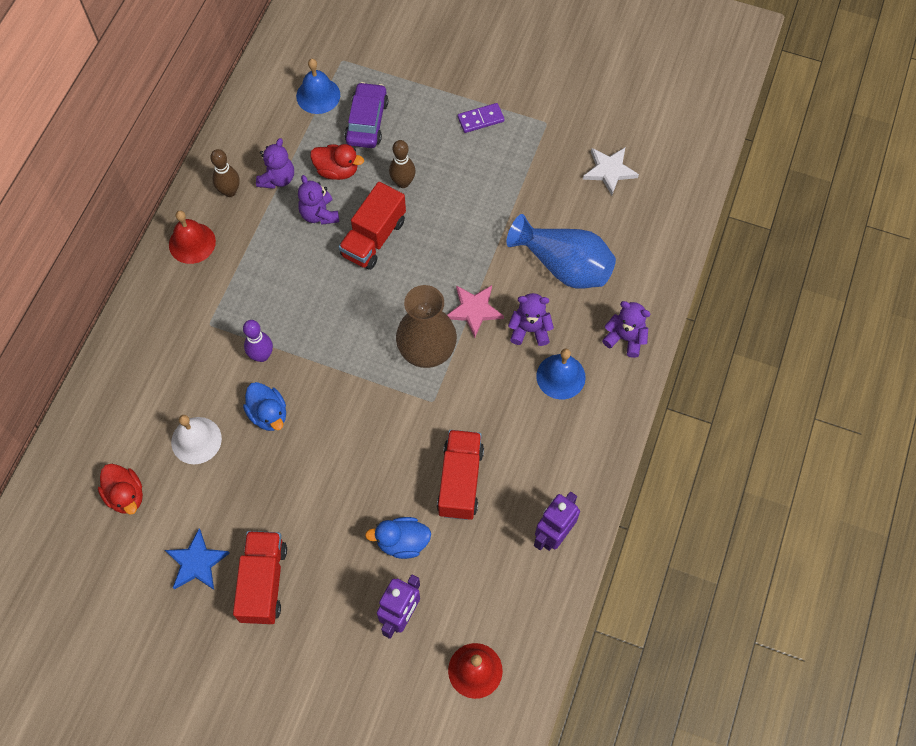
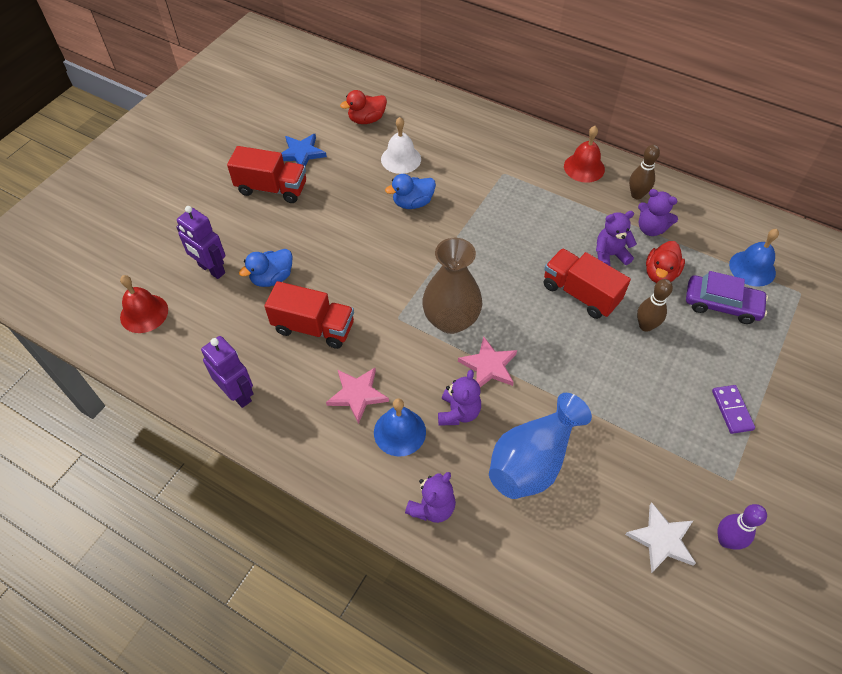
camera: 100 degrees right, 10 degrees down
purple bowling pin [243,320,273,362] -> purple bowling pin moved to [718,504,767,550]
blue duck [365,517,431,559] -> blue duck turned 135 degrees counterclockwise [239,249,293,287]
none -> pink star [326,368,389,424]

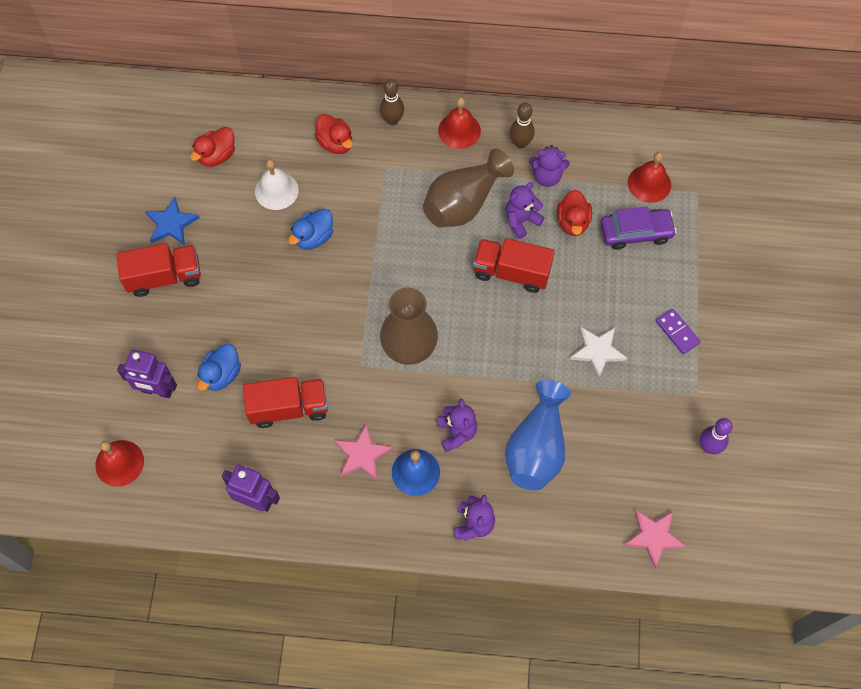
camera: 25 degrees left, 10 degrees up
pink star [458,336,517,387] -> pink star moved to [624,510,686,568]
white star [625,503,696,573] -> white star moved to [570,326,627,379]
brown bowling pin [637,279,673,332] -> brown bowling pin moved to [380,79,404,125]
blue bell [729,229,779,287] -> red bell [628,152,671,203]
none -> red duck [315,114,353,154]
none -> brown vase [423,148,514,227]

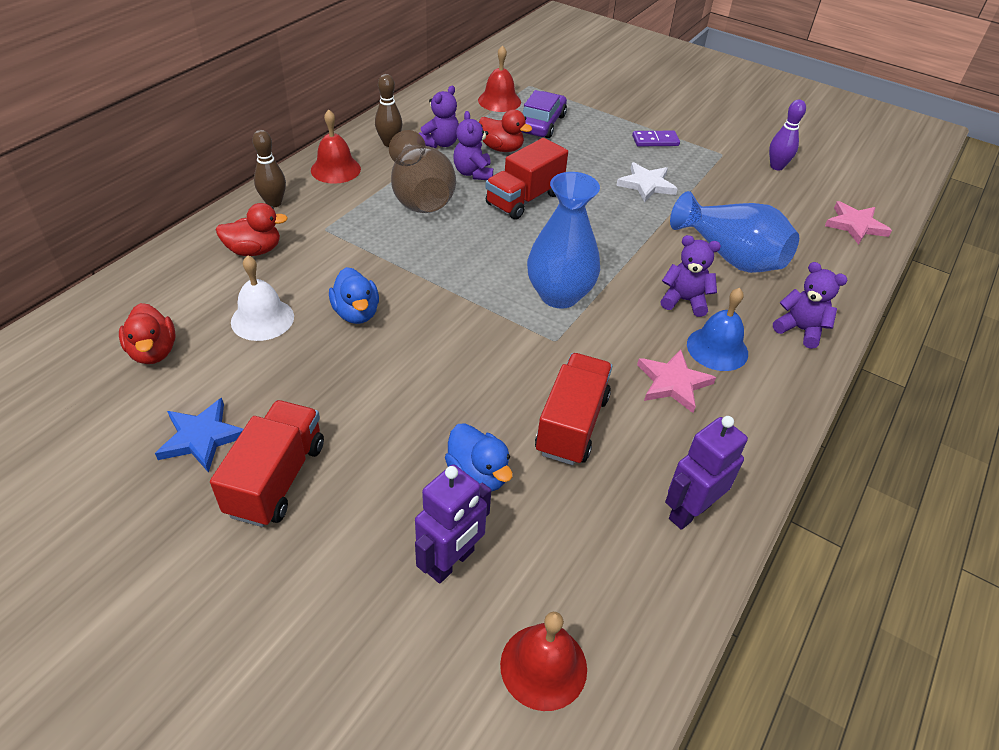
camera: 65 degrees left, 20 degrees down
brown vase [380,287,438,365] -> blue vase [527,172,600,309]

